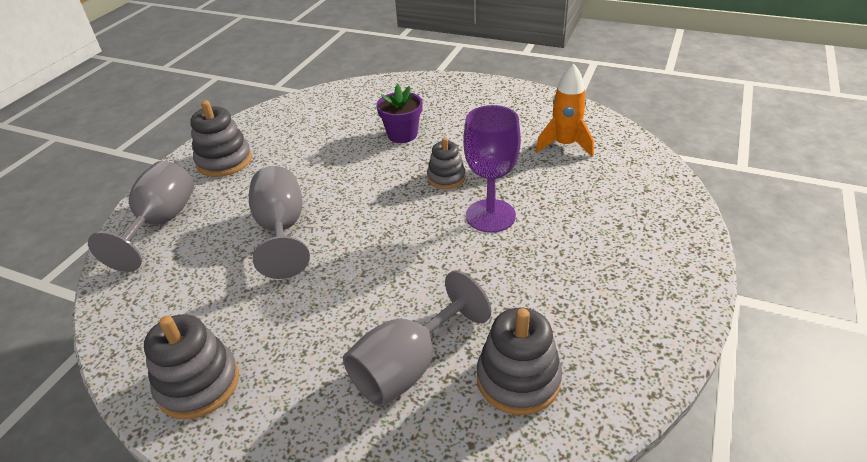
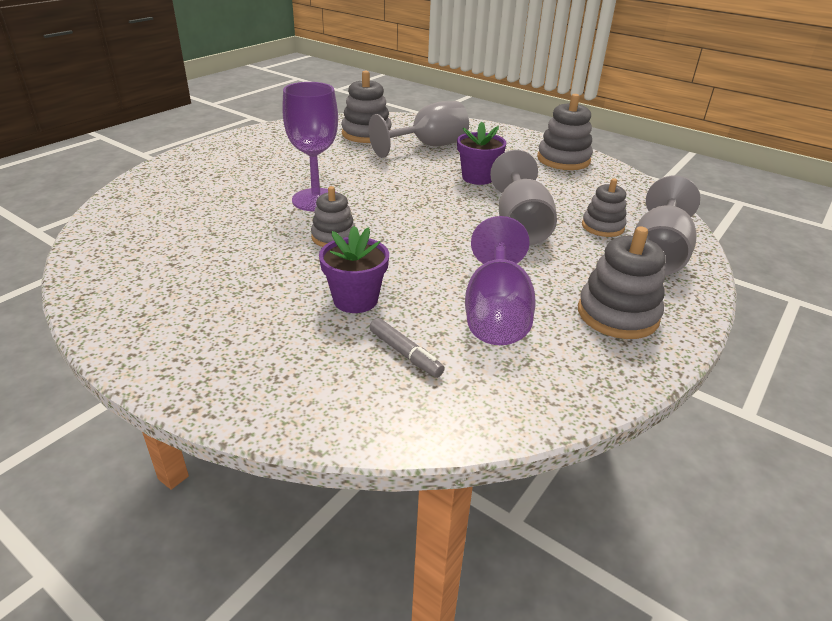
camera: 170 degrees left, 5 degrees down
orange rocket [535,64,594,157] -> none
none -> grey marker [369,318,445,378]
none -> purple flower pot [457,122,506,185]
none -> purple goblet [465,216,536,345]
none -> grey stacking toy [582,178,627,237]

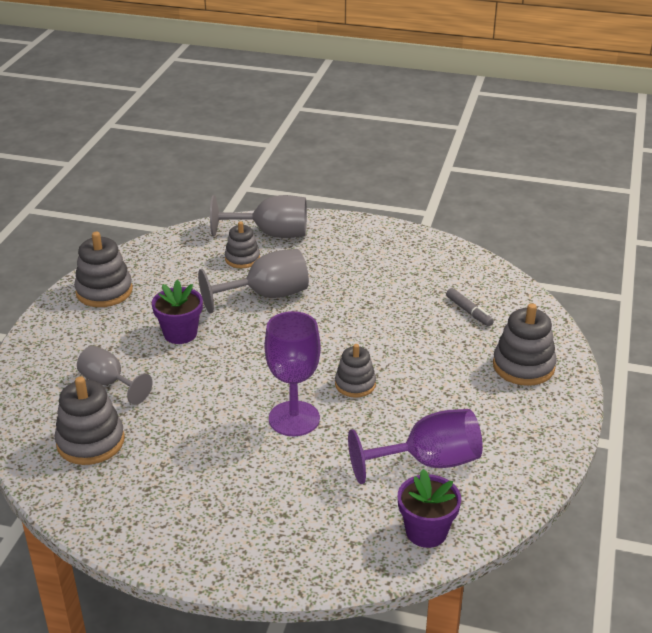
camera: 110 degrees left, 0 degrees up
purple flower pot [319,226,389,313] -> purple flower pot moved to [398,469,461,548]
grey goblet [368,101,469,158] -> grey goblet [77,346,153,405], size x0.66
grey marker [369,318,445,378] -> grey marker turned 120 degrees clockwise [446,288,494,326]
purple goblet [465,216,536,345] -> purple goblet moved to [348,409,483,484]
grey stacking toy [578,226,665,339] -> grey stacking toy moved to [493,303,557,386]

